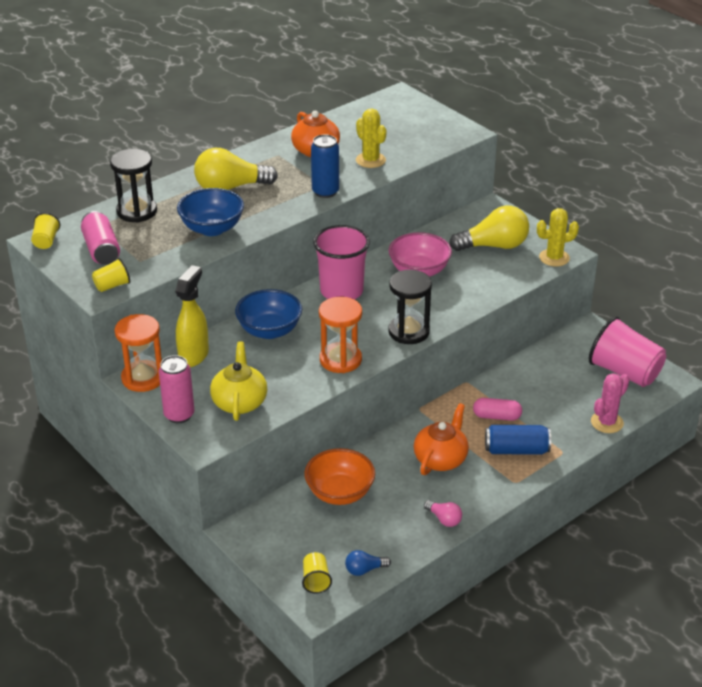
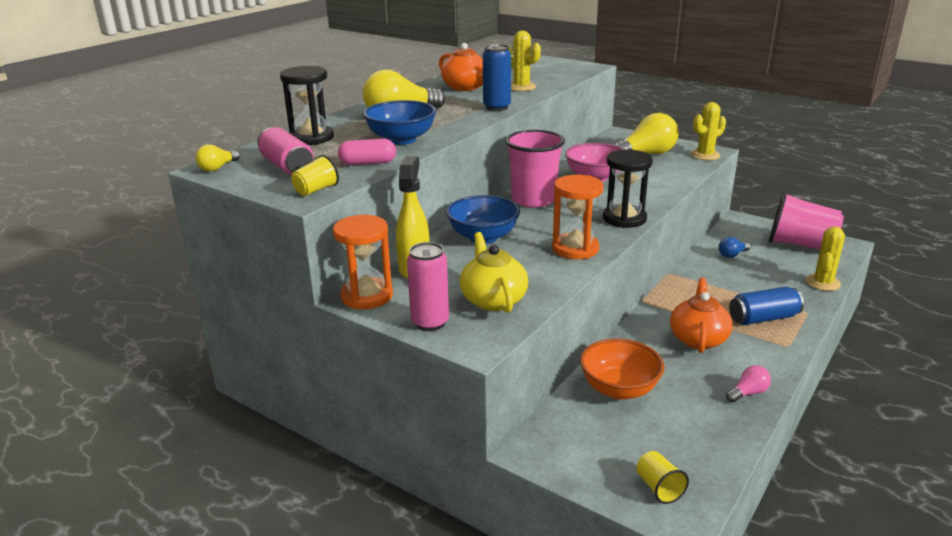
camera: 15 degrees left, 10 degrees down
yellow cup [31,213,60,249] -> yellow light bulb [196,144,240,172]
blue light bulb [345,550,391,576] -> blue light bulb moved to [719,237,751,258]
pink light bulb [424,500,462,527] -> pink light bulb turned 60 degrees counterclockwise [726,365,771,403]
pink capsule [473,398,522,421] -> pink capsule moved to [338,139,396,165]
pink cactus [591,373,630,433] -> yellow cactus [806,227,845,291]

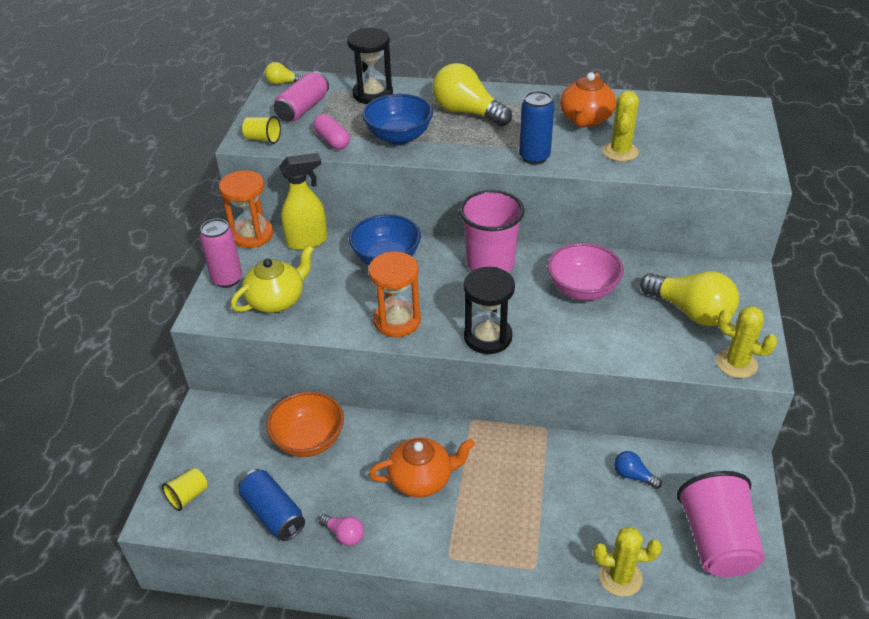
camera: 65 degrees right, 15 degrees up
blue can [729,287,804,325] -> blue can moved to [238,469,305,541]

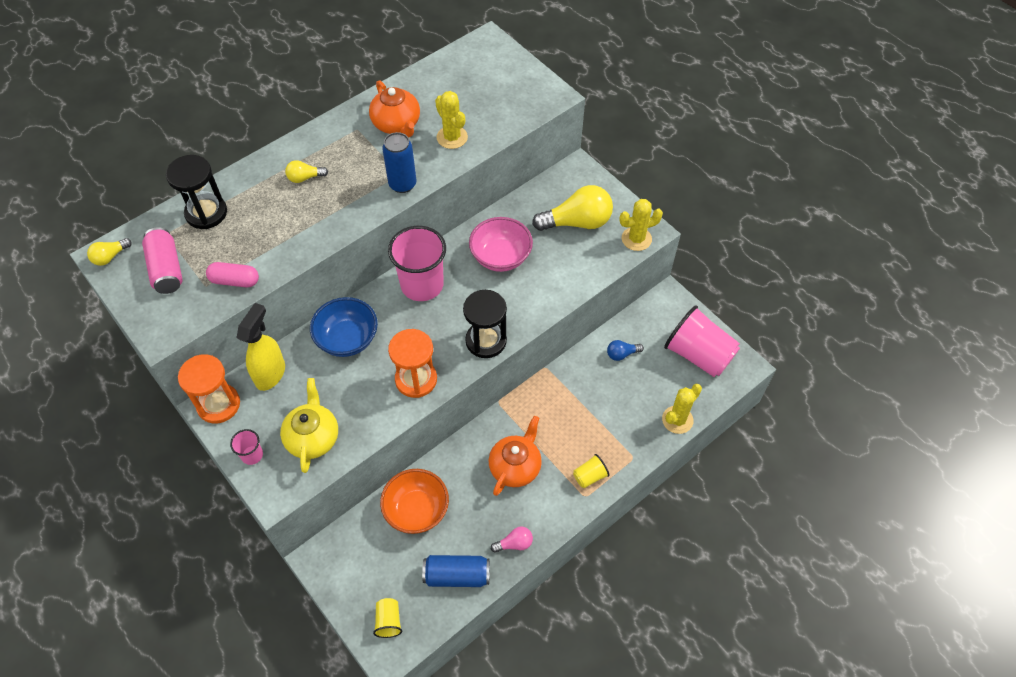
camera: 50 degrees left, 15 degrees up
pink can [200,219,242,288] -> pink cup [230,429,263,465]
yellow cup [242,116,281,144] -> yellow cup moved to [573,454,609,488]
blue bowl [362,94,433,145] -> none
yellow light bulb [433,63,512,126] -> yellow light bulb [285,160,328,183], size x0.48

